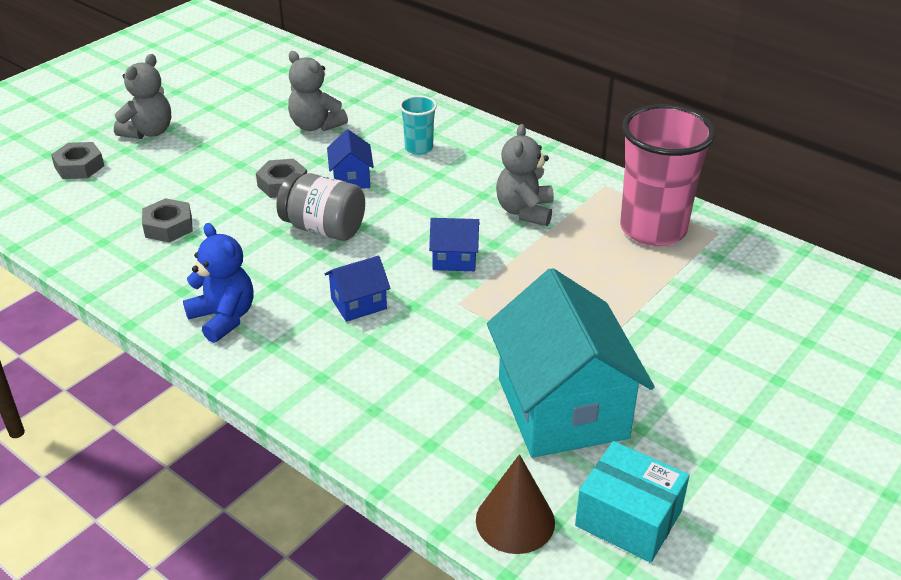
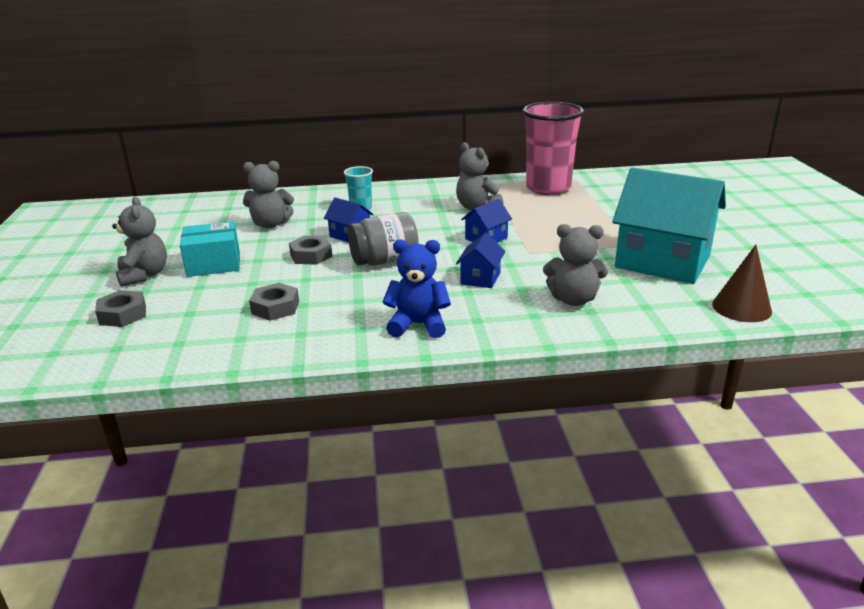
camera: 45 degrees left, 10 degrees down
turquoise box [575,441,690,563] -> turquoise box moved to [180,221,240,277]
none -> grey teddy bear [543,224,608,306]

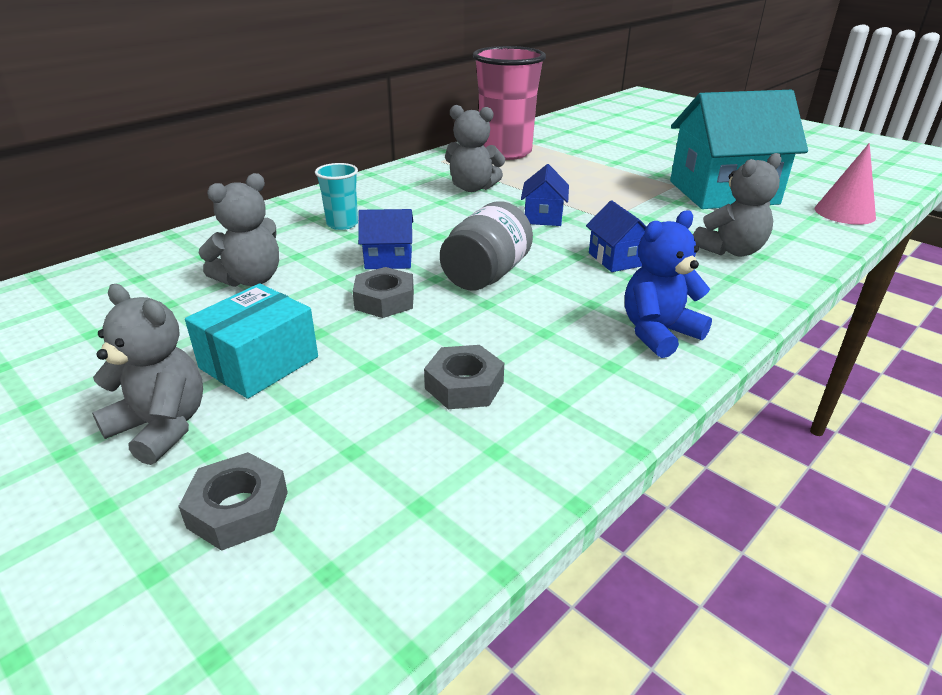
camera: 40 degrees left, 5 degrees up
brown cone [712,245,772,322] -> pink cone [815,143,876,225]

